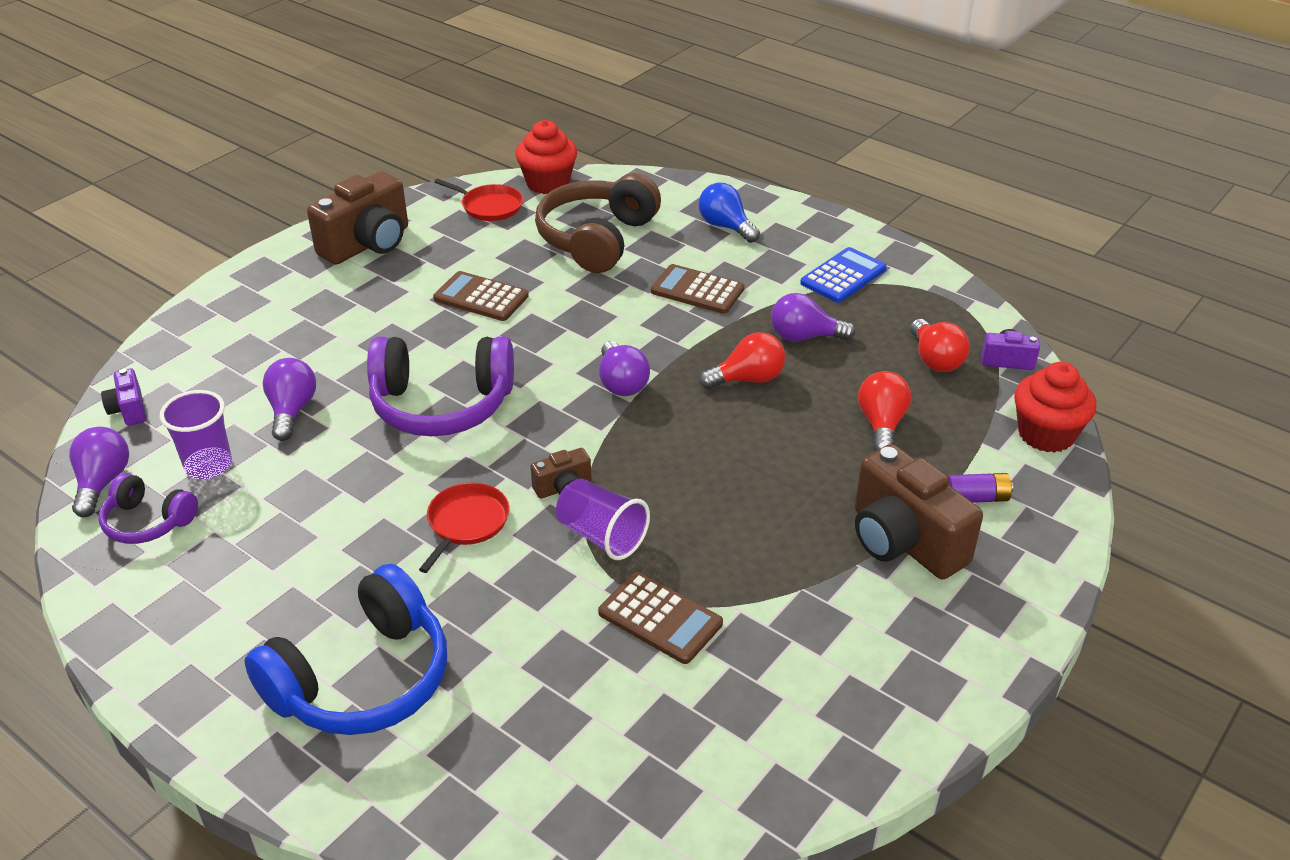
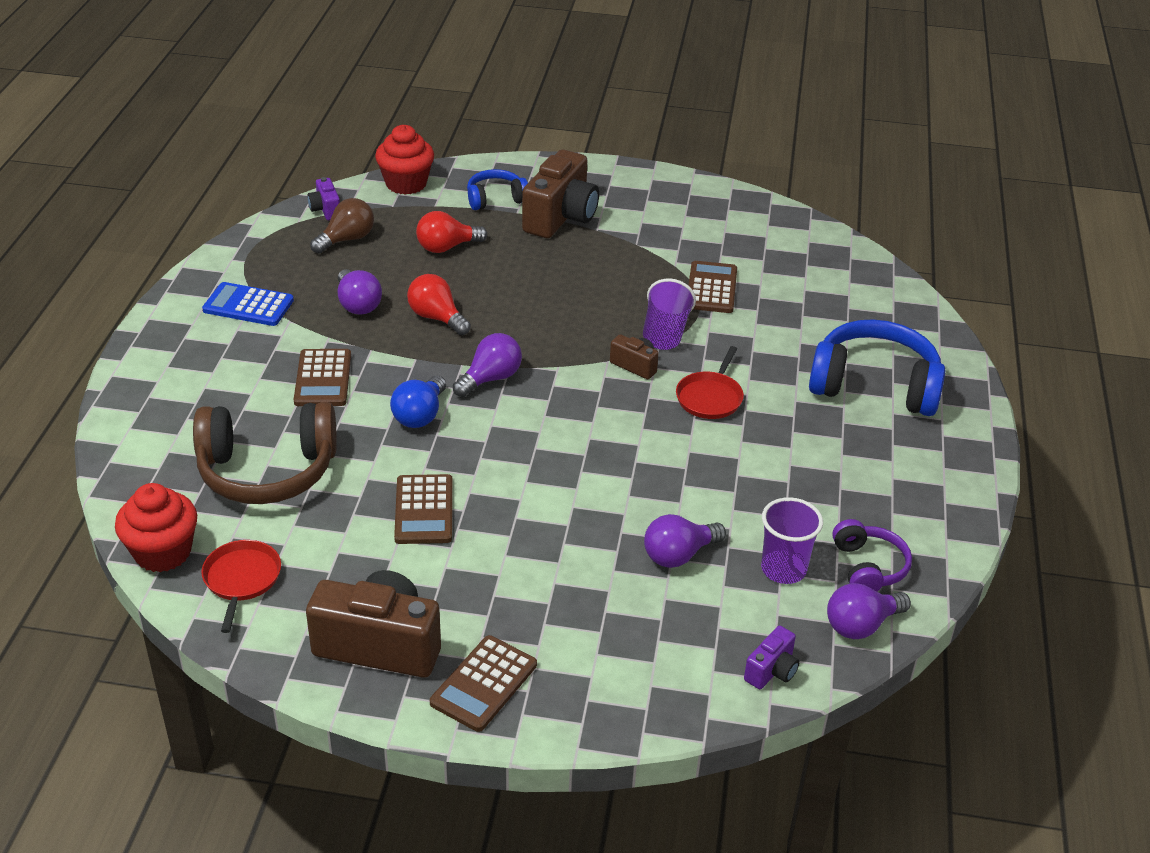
camera: 120 degrees left, 0 degrees up
purple headphones [367,337,514,436] -> none
red pan [419,483,510,573] -> red pan turned 60 degrees counterclockwise [676,346,744,419]
blue light bulb [698,183,760,243] -> blue light bulb moved to [390,376,446,428]
red light bulb [910,319,970,372] -> brown light bulb [310,198,374,253]
purple battery [947,473,1013,503] -> blue headphones [467,169,528,210]
none -> brown calculator [430,635,537,732]

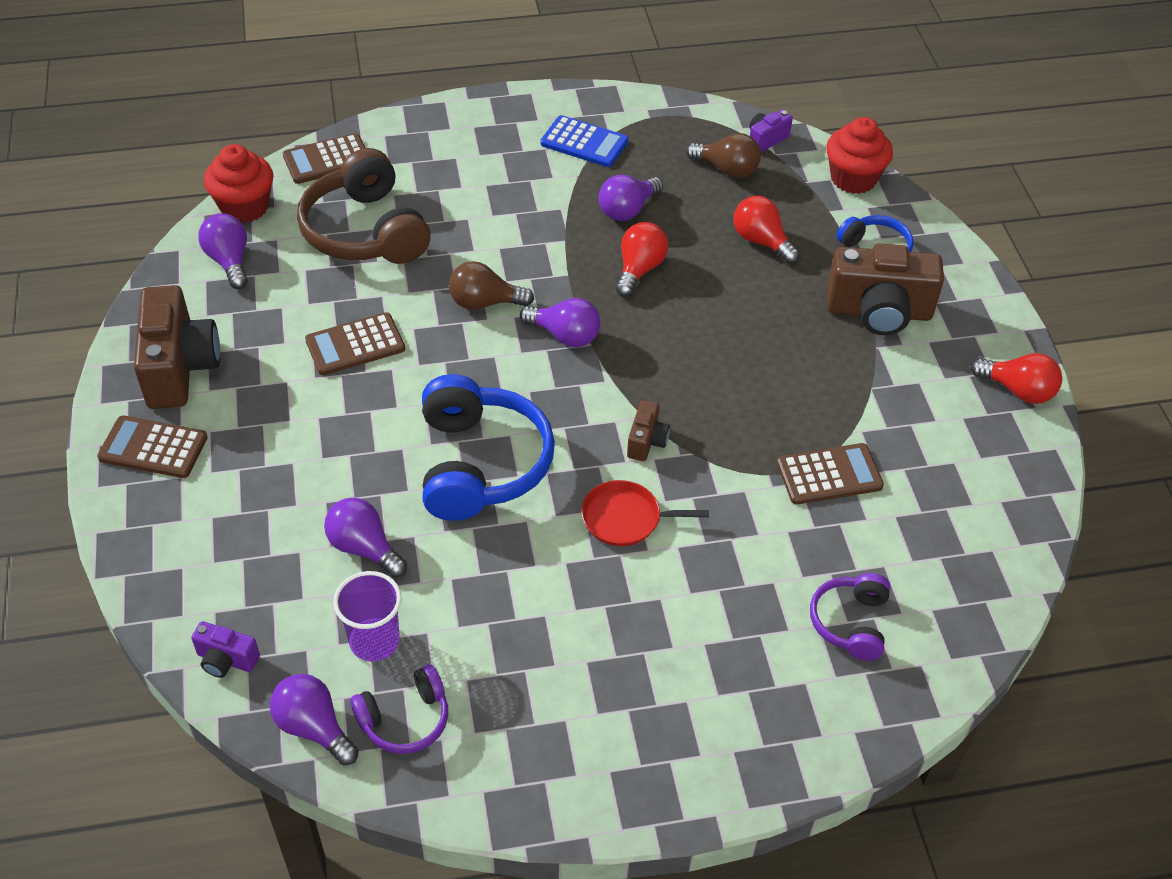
camera: 70 degrees right, 10 degrees up
red pan [201,540,281,633] -> purple light bulb [198,213,248,289]
blue calculator [202,282,294,326] -> blue calculator turned 120 degrees clockwise [540,115,629,167]
brown calculator [294,349,351,406] -> brown calculator moved to [283,133,365,184]
blue light bulb [390,376,446,428] -> brown light bulb [449,261,534,310]
purple cup [643,278,696,350] -> none
blue headphones [809,319,945,416] -> blue headphones moved to [422,374,555,521]
none -> purple headphones [810,573,890,661]
none -> red light bulb [971,353,1062,404]

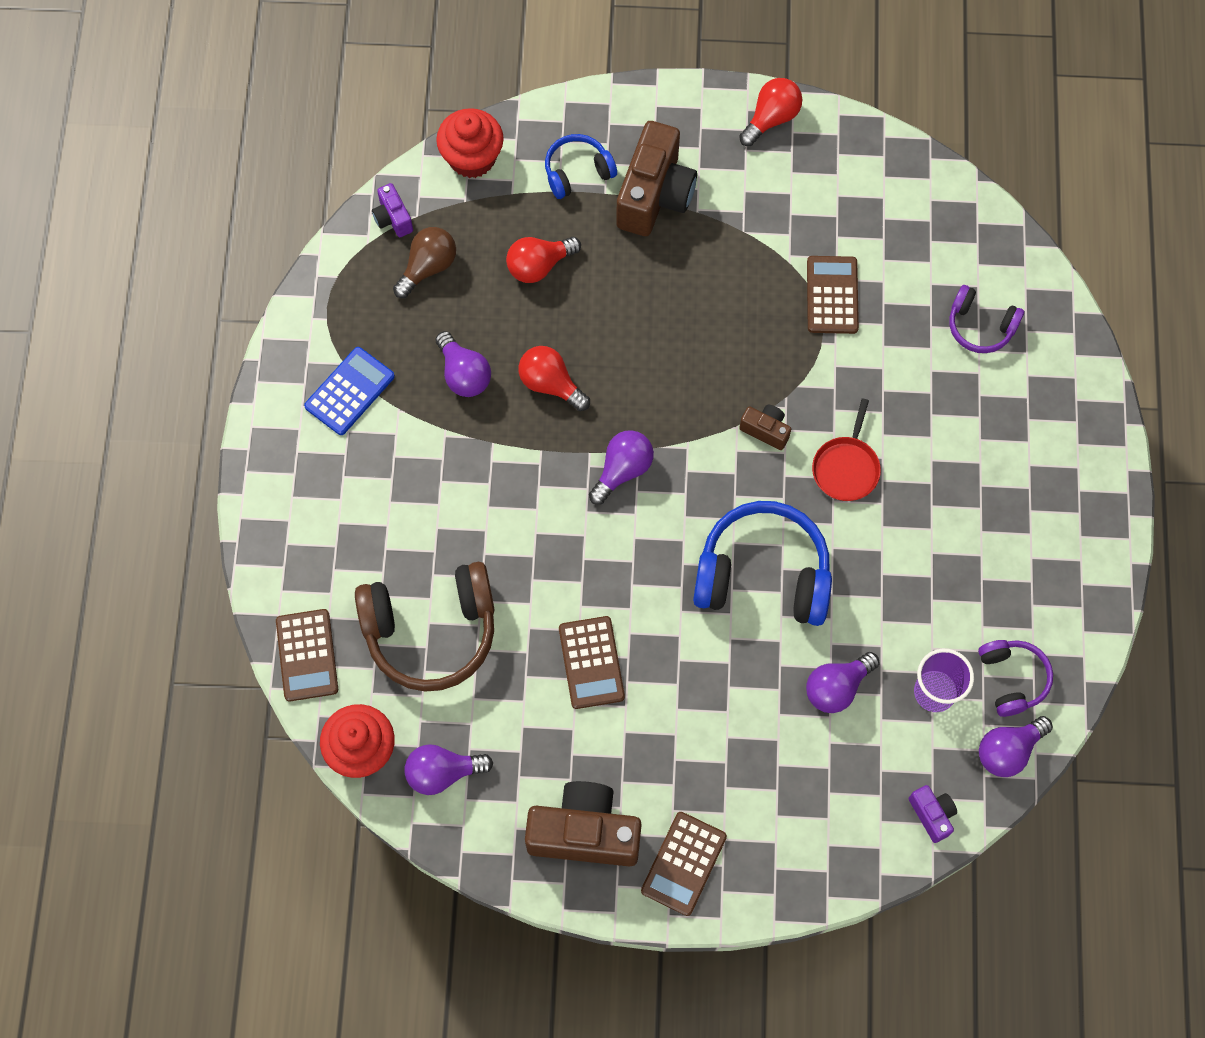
camera: 75 degrees left, 20 degrees up
purple camera [191,621,260,678] -> purple camera turned 60 degrees counterclockwise [909,785,957,843]
brown light bulb [449,261,534,310] -> none

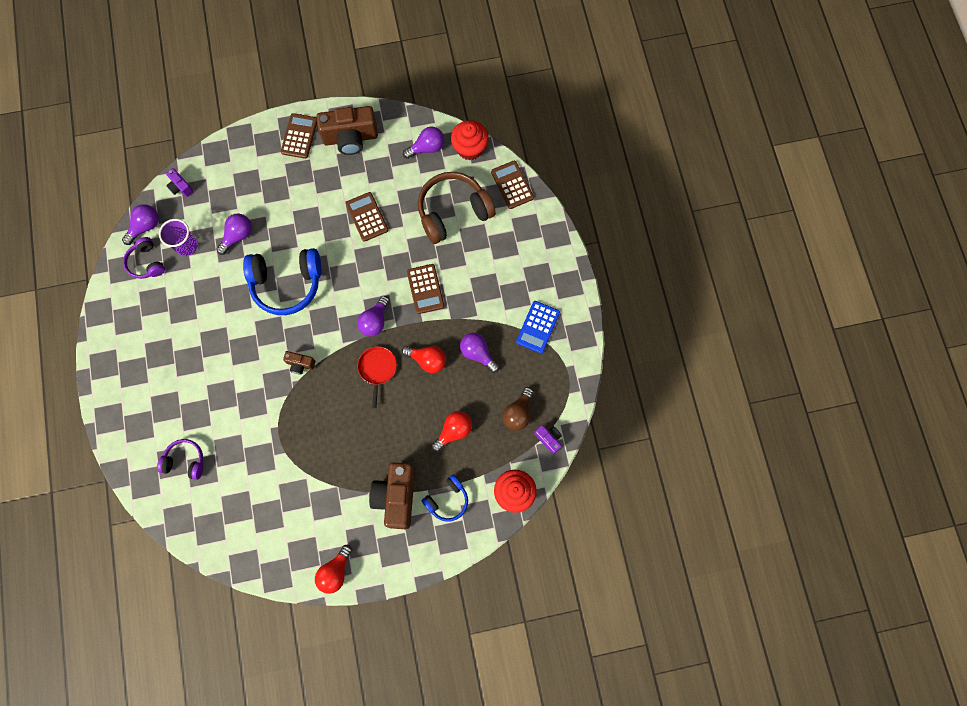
camera: 165 degrees right, 5 degrees up
brown calculator [807,256,859,334] -> brown calculator moved to [407,264,444,314]
red pan [812,398,881,501] -> red pan moved to [358,346,397,408]

